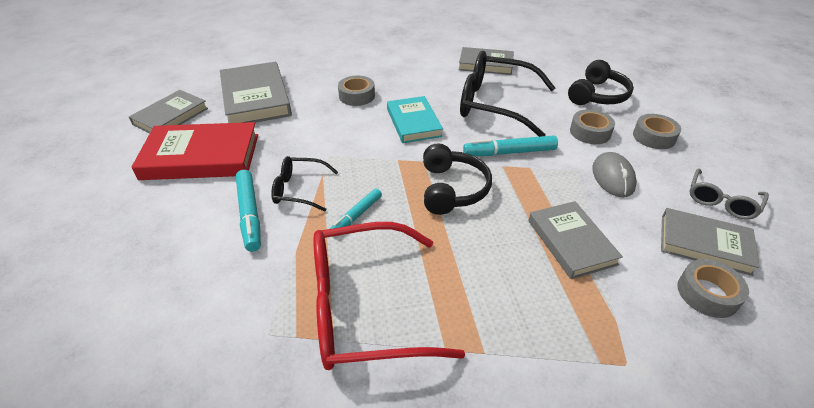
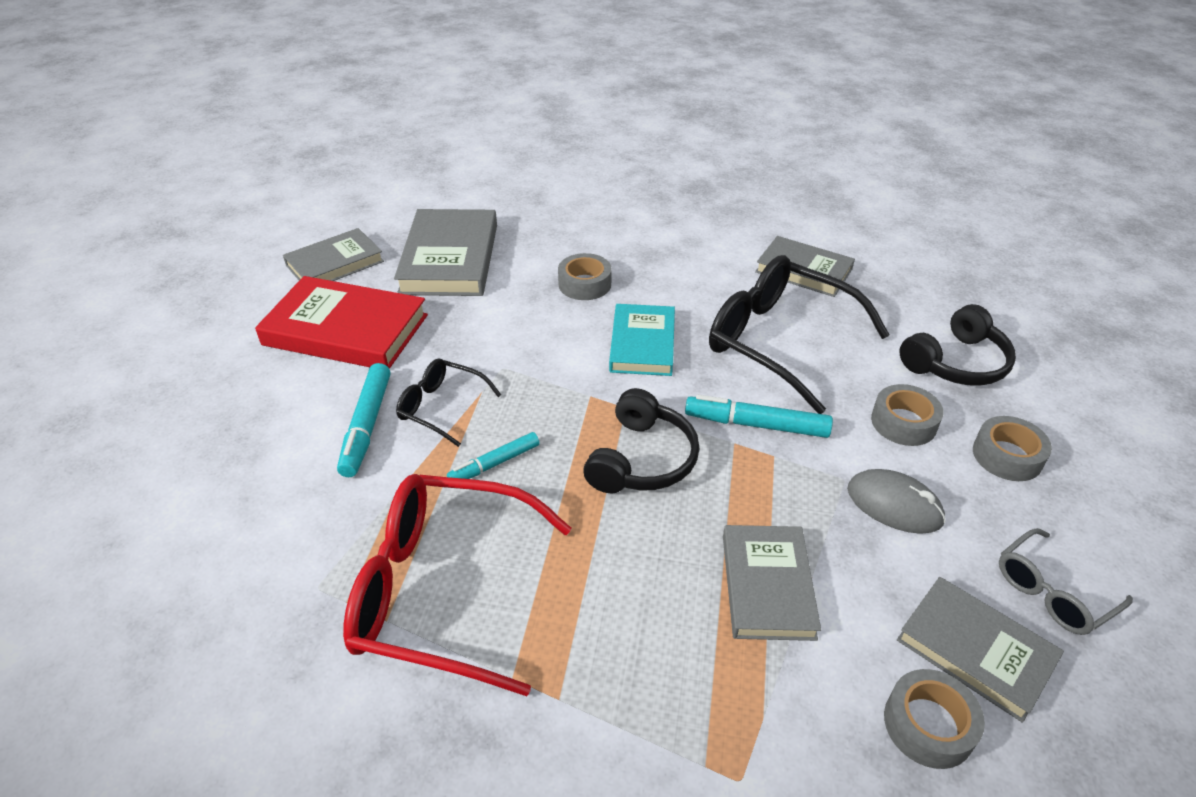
camera: 20 degrees right, 0 degrees up
grey mouse [592,152,637,197] -> grey mouse turned 75 degrees counterclockwise [847,469,946,534]

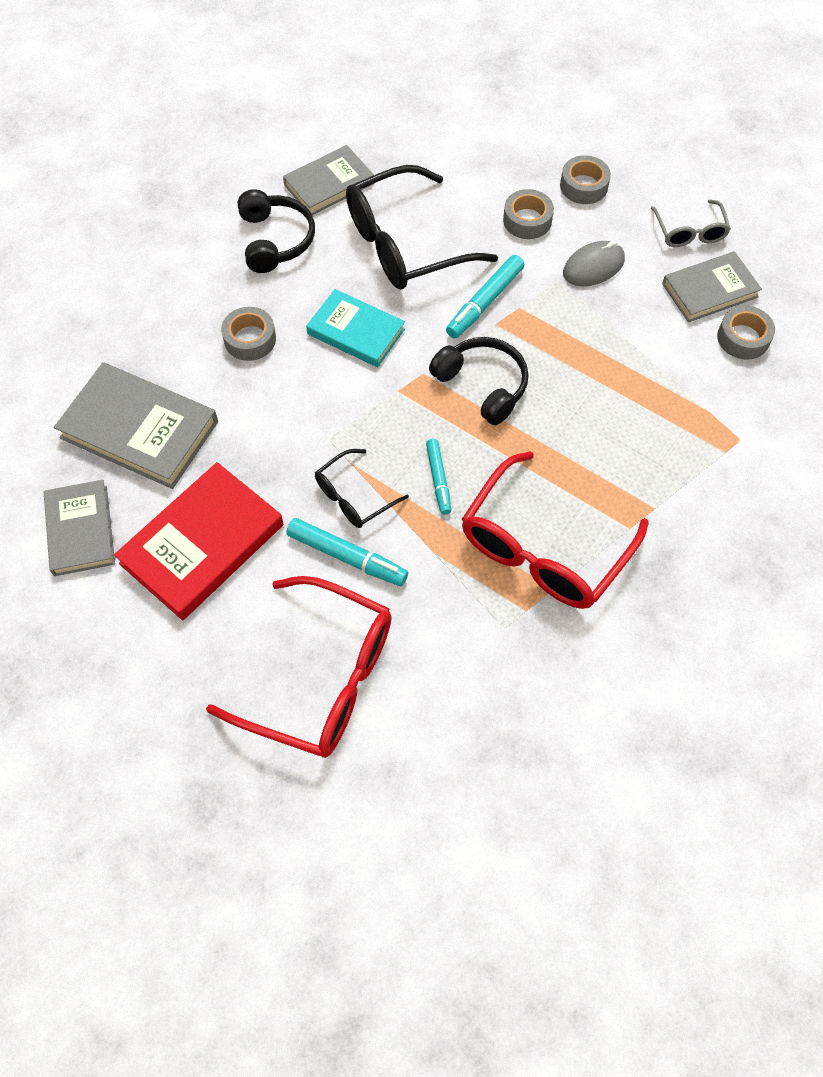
camera: 65 degrees left, 20 degrees up
grey book [723,525,821,641] -> none
black headphones [899,304,1016,386] -> black headphones moved to [238,189,315,273]
none -> red glasses [206,576,392,758]

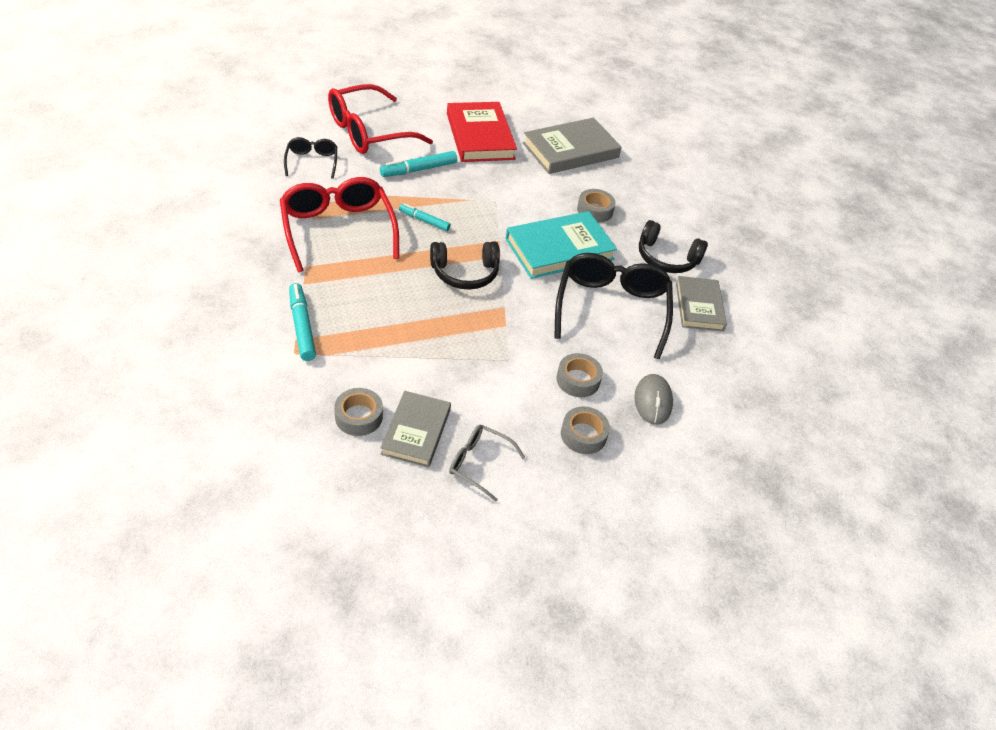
camera: 120 degrees right, 15 degrees down
grey book [44,480,115,576] -> none
turquoise book [306,289,405,367] -> turquoise book [505,211,617,279], size x1.53
black glasses [315,449,409,528] -> black glasses moved to [284,137,337,179]
turquoise marker [446,255,524,338] -> turquoise marker moved to [289,283,316,361]
grey mouse [563,241,625,286] -> grey mouse moved to [634,374,673,425]

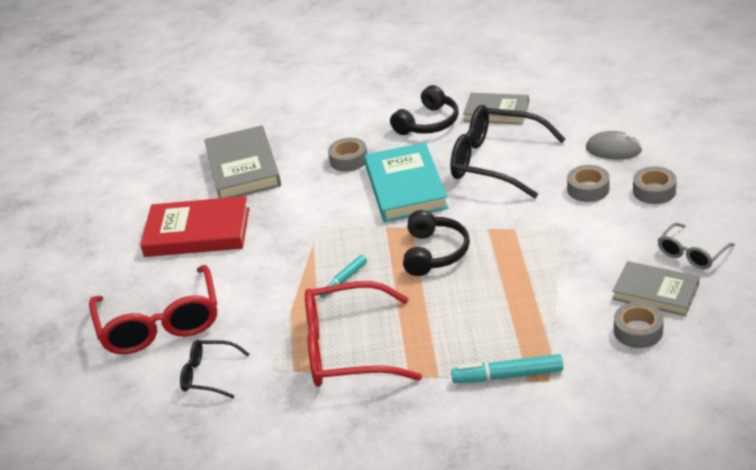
camera: 65 degrees left, 10 degrees down
turquoise marker [380,151,457,177] -> none

